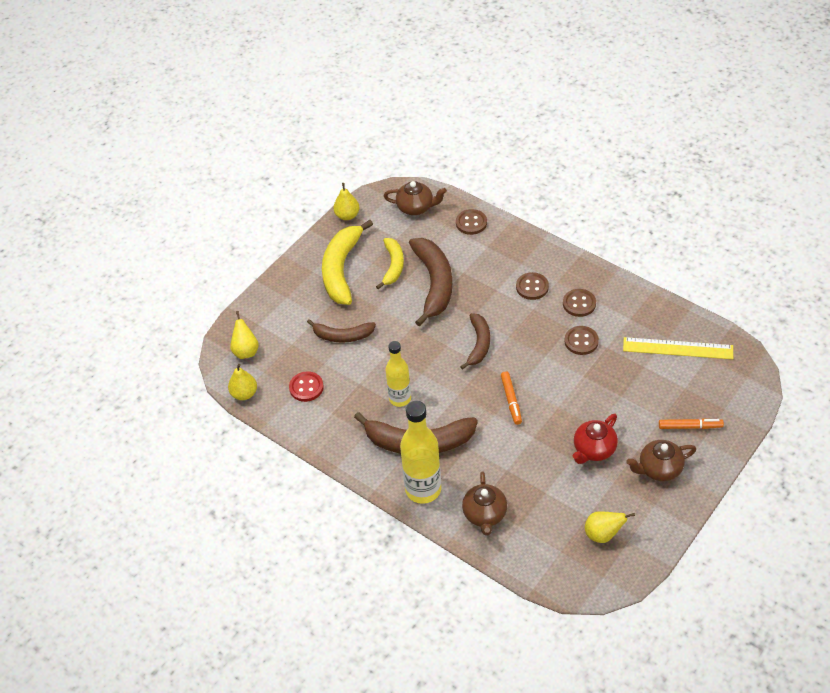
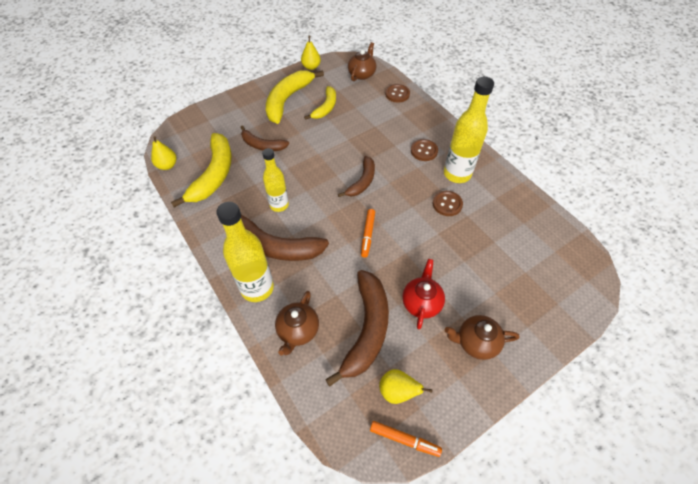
camera: 15 degrees right, 5 degrees up
yellow pear [230,311,259,359] -> none
red button [289,371,324,402] -> yellow banana [171,133,232,207]
brown teapot [384,181,447,215] -> brown teapot turned 90 degrees counterclockwise [348,42,376,81]
brown banana [409,238,452,327] -> brown banana moved to [325,270,389,386]
brown button [563,289,596,317] -> yellow bottle [444,77,494,183]
red teapot [573,414,618,464] -> red teapot turned 135 degrees clockwise [402,259,445,329]
yellow ruler [623,337,733,359] -> none
orange marker [659,418,724,429] -> orange marker moved to [370,421,442,457]

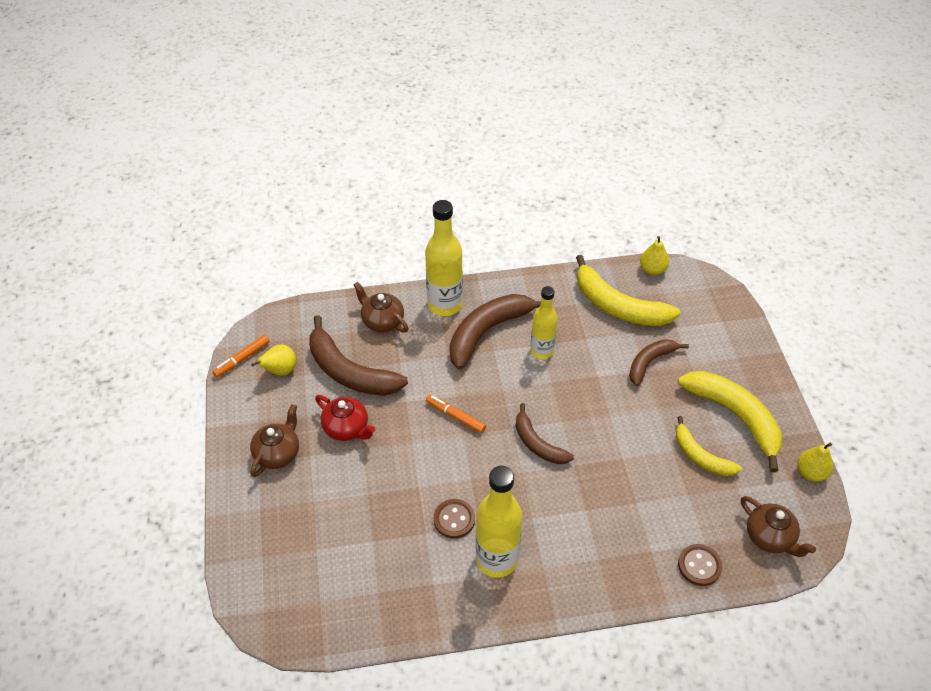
camera: 115 degrees right, 5 degrees down
brown button [411,139,438,161] -> none

